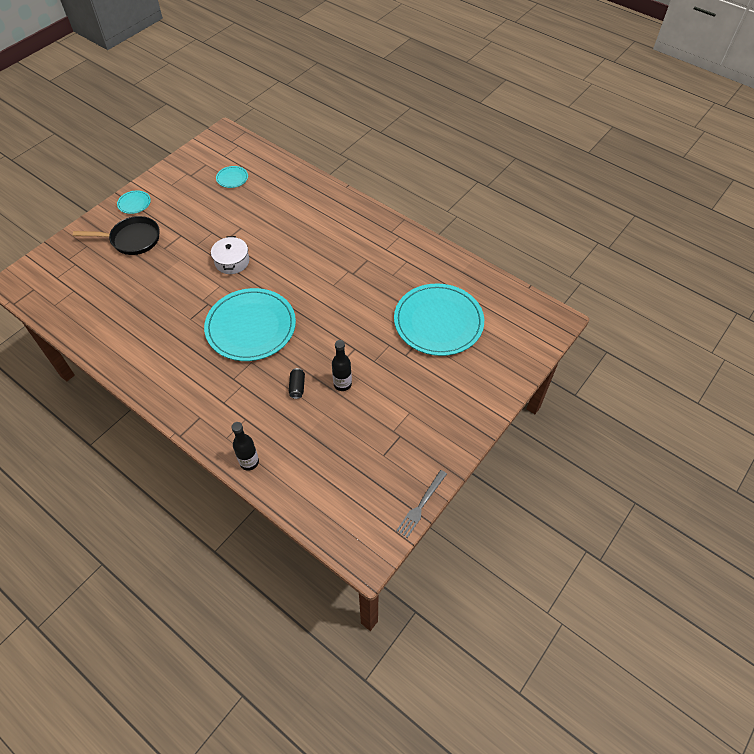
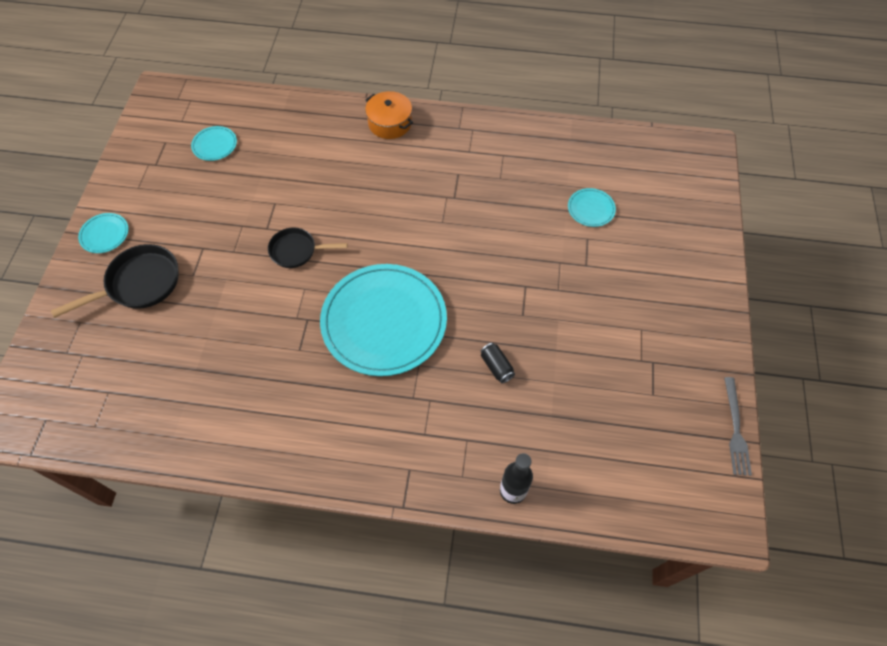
camera: 30 degrees left, 5 degrees up
white pot [211,236,249,274] -> black pan [268,227,347,268]
black bottle [332,340,352,391] -> none
turquoise plate [394,283,484,356] -> turquoise plate [568,188,616,227], size x0.42
none -> orange pot [365,91,413,139]

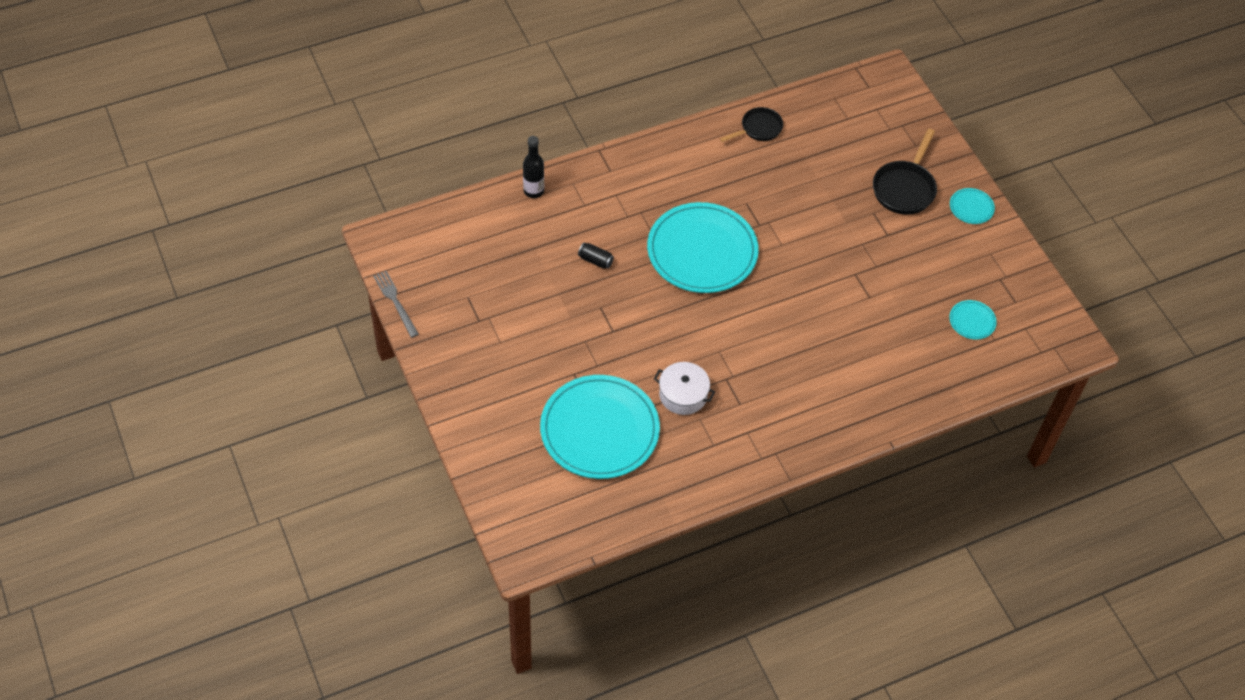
camera: 145 degrees right, 5 degrees down
black pan [268,227,347,268] -> black pan moved to [720,107,783,142]
orange pot [365,91,413,139] -> none
turquoise plate [568,188,616,227] -> turquoise plate [540,375,660,479], size x2.41
none -> white pot [654,362,715,415]

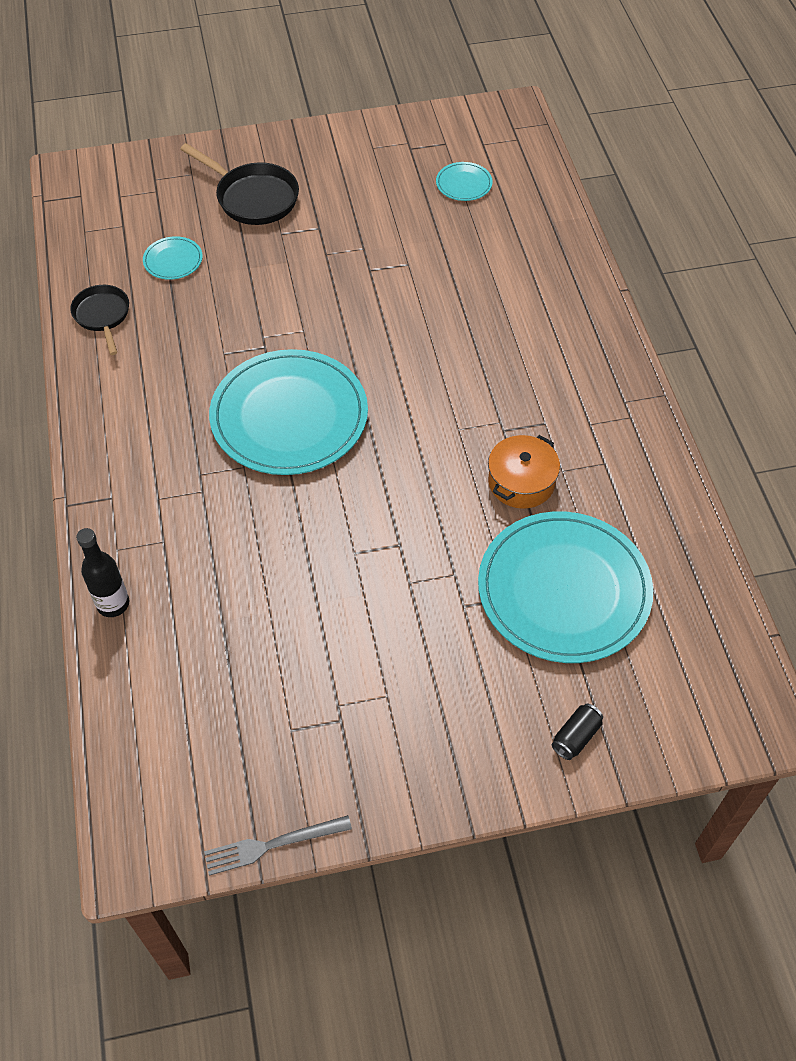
camera: 75 degrees left, 0 degrees up
black can [578,243,614,269] -> black can moved to [552,704,603,760]
white pot [654,362,715,415] -> orange pot [488,435,560,509]
turquoise plate [950,188,995,224] -> turquoise plate moved to [143,236,203,280]

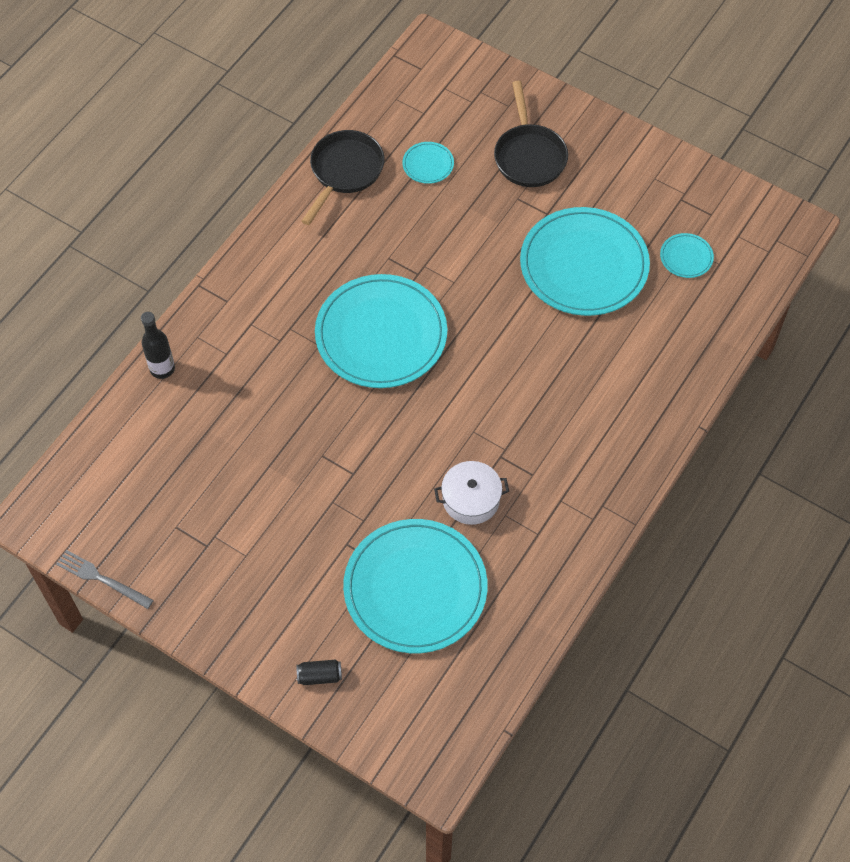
camera: 45 degrees right, 5 degrees up
black pan [70,285,129,355] -> black pan [302,130,385,225], size x1.51
orange pot [488,435,560,509] -> white pot [434,461,509,525]
none -> turquoise plate [520,207,650,316]

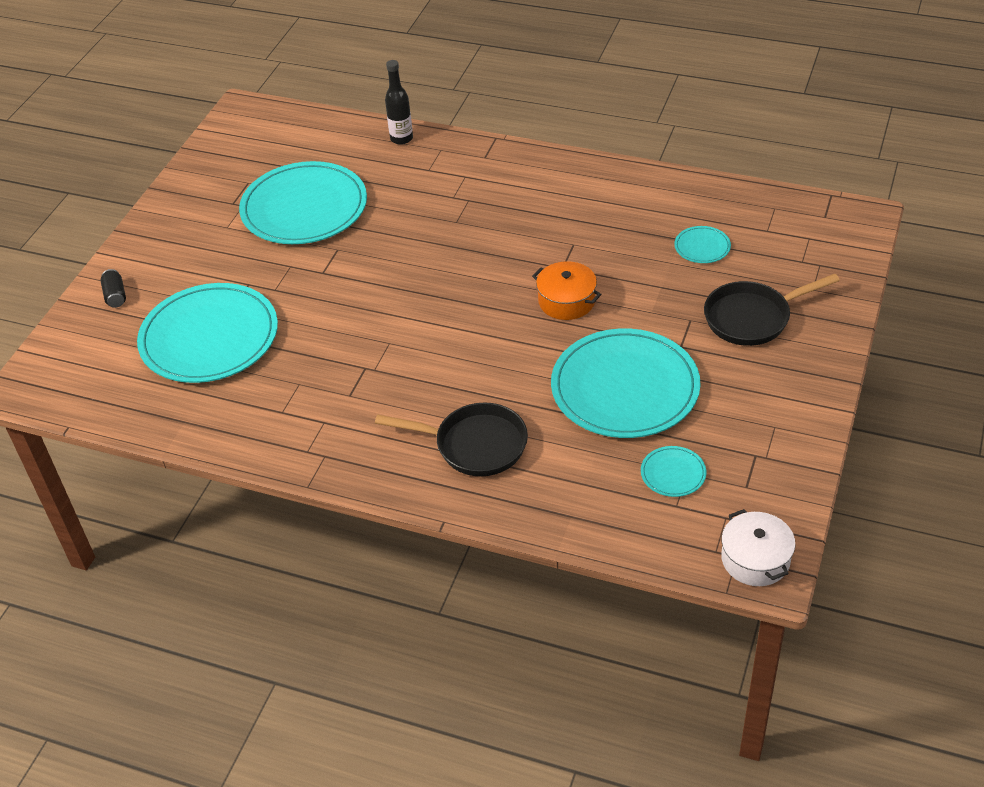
camera: 80 degrees right, 15 degrees down
grey fork [56,550,154,609] -> none
black pan [302,130,385,225] -> black pan moved to [375,403,528,476]
turquoise plate [315,274,447,388] -> turquoise plate moved to [239,161,367,244]
white pot [434,461,509,525] -> white pot moved to [721,509,796,586]
none -> orange pot [532,261,601,320]

